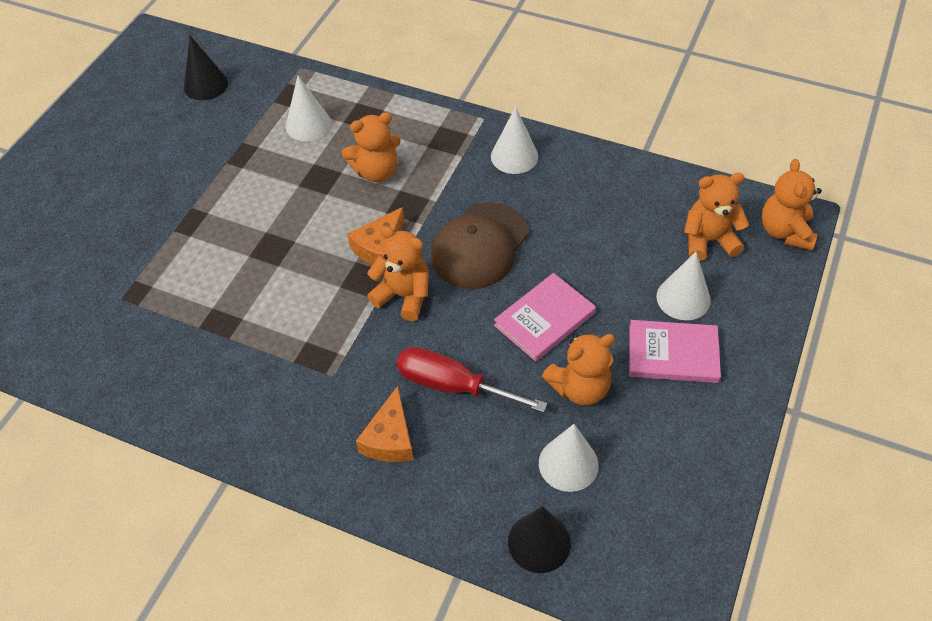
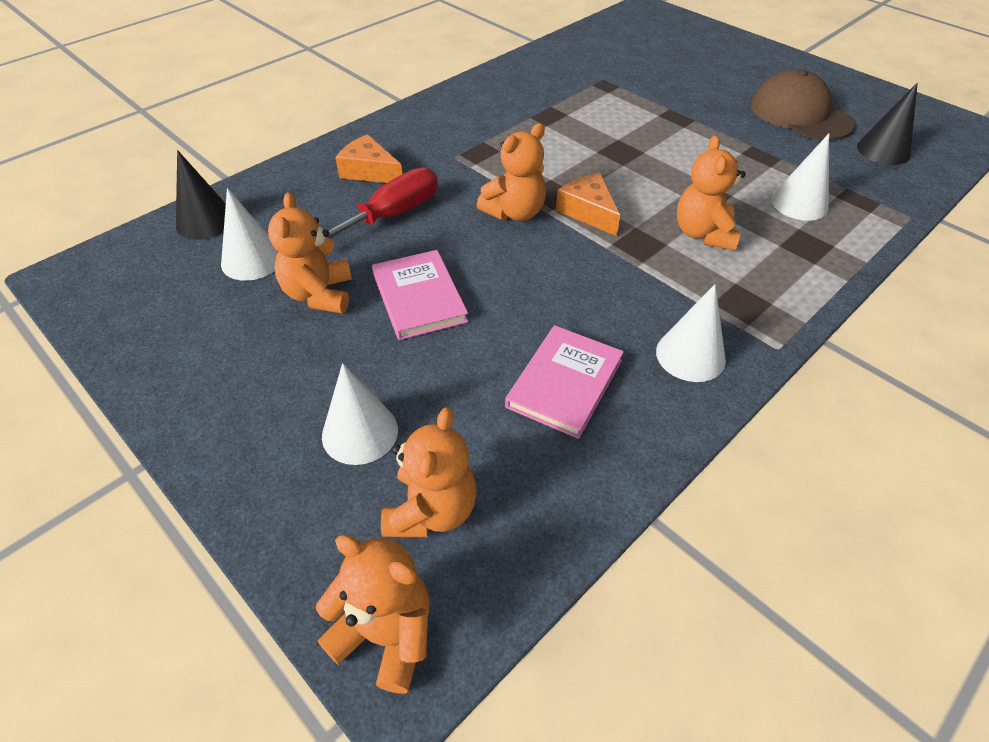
camera: 110 degrees right, 5 degrees down
brown cap [431,202,529,289] -> brown cap moved to [751,69,855,141]
pink book [629,320,721,383] -> pink book moved to [505,325,624,439]

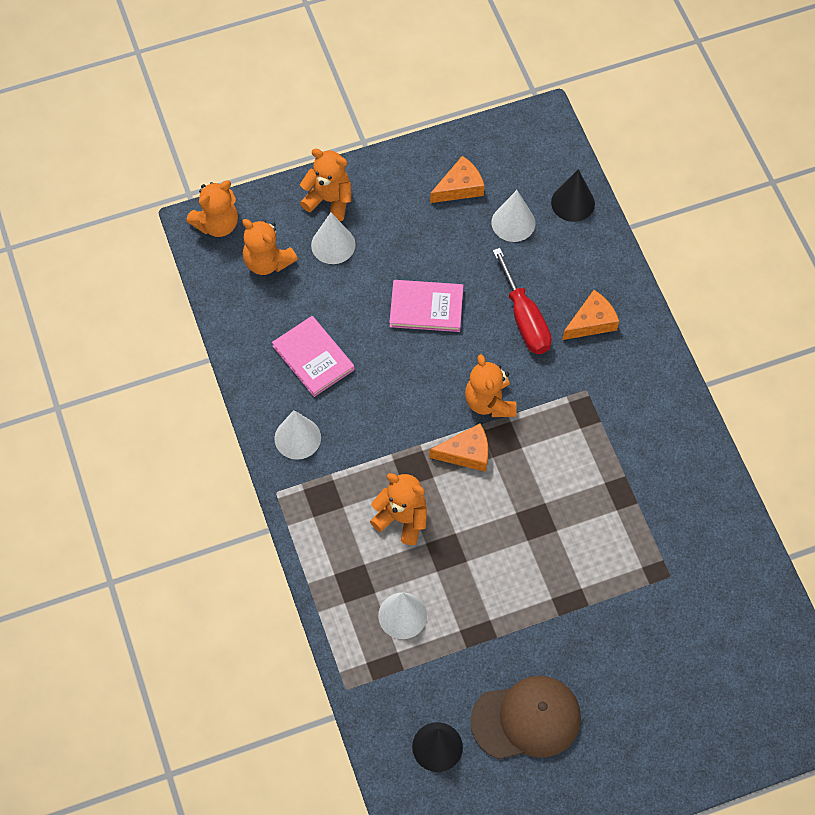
camera: 115 degrees right, 15 degrees up
orange teddy bear [268,192,352,314] -> orange teddy bear moved to [300,149,351,221]
none -> orange cheese [430,156,484,203]

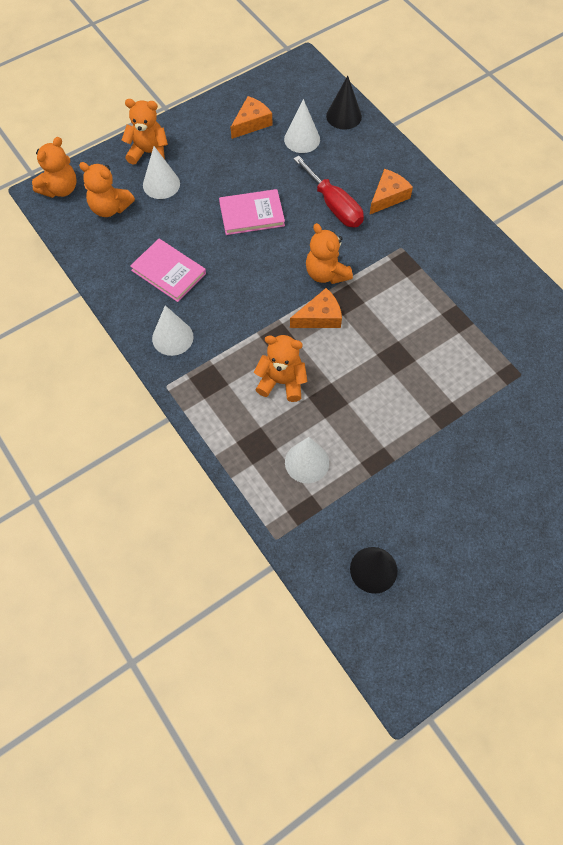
camera: 15 degrees left, 0 degrees up
brown cap [470,676,581,759] -> none

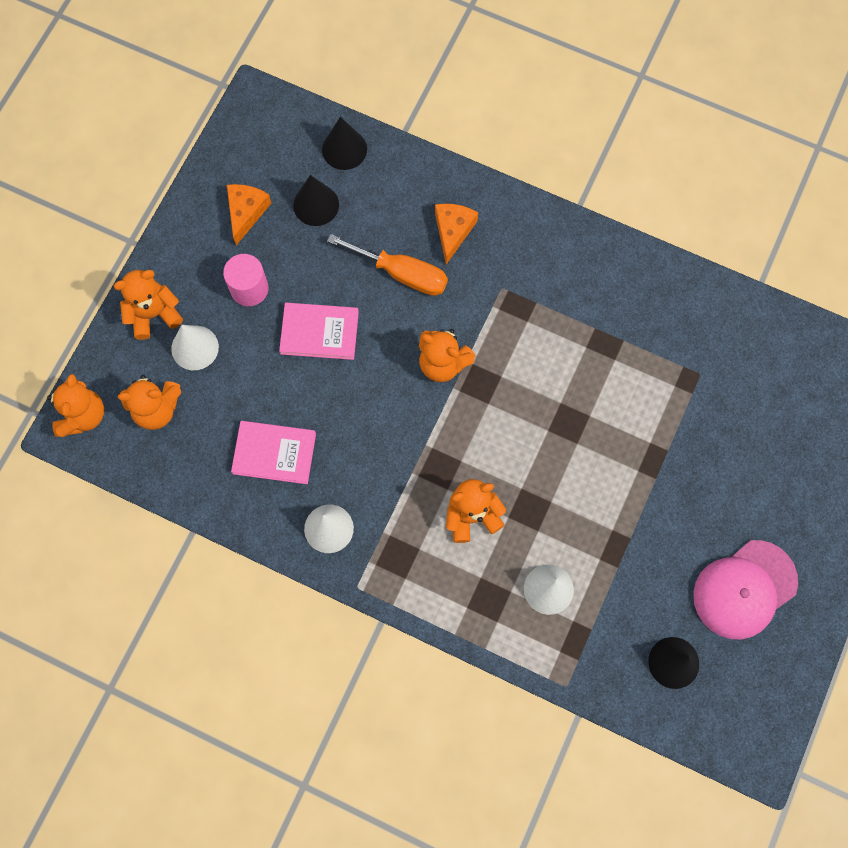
camera: 30 degrees left, 10 degrees up
pink book [219,189,285,235] -> pink book turned 45 degrees clockwise [279,303,359,360]
white cone [284,99,320,153] -> black cone [293,175,339,226]
orange cheese [290,288,342,328] -> none
red screwdriver [293,156,364,227] -> orange screwdriver [327,234,448,296]
none -> pink cylinder [223,254,269,306]
none -> pink cap [693,540,798,639]

